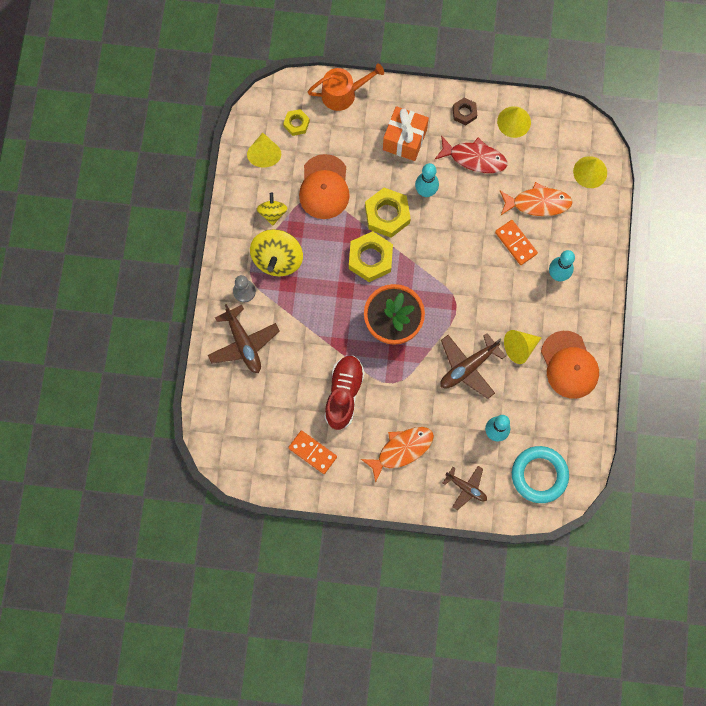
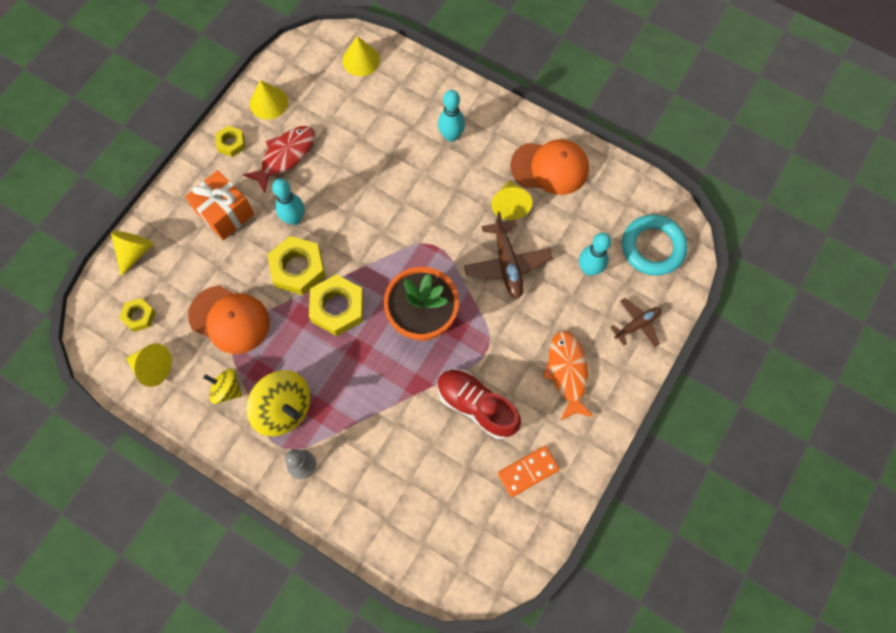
camera: 65 degrees left, 5 degrees down
brown plane [208,304,280,373] -> none
orange watering can [308,63,384,111] -> yellow cone [111,231,154,276]
brown nut [453,98,477,125] -> yellow nut [215,126,245,157]
orange domino [495,220,538,265] -> none
orange fish [500,182,573,216] -> none

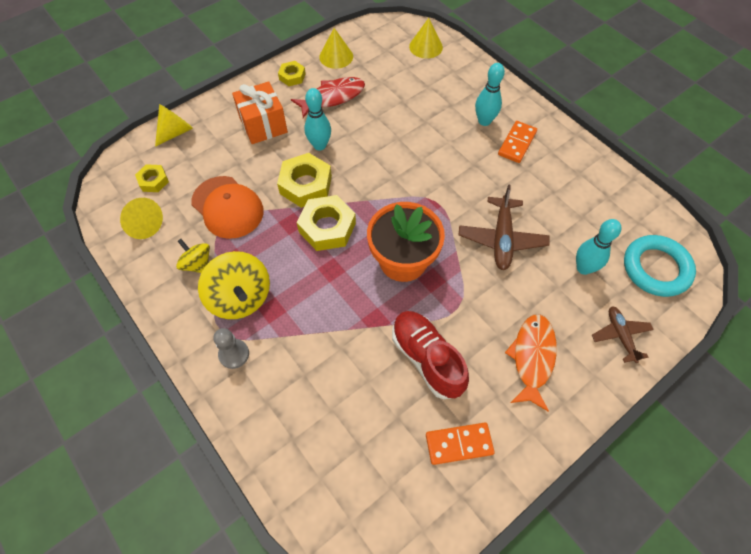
camera: 20 degrees right, 10 degrees down
yellow cone [491,180,532,220] -> none
orange cap [510,139,589,195] -> none
brown plane [610,298,661,348] -> brown plane turned 90 degrees counterclockwise [592,306,654,363]
none -> orange domino [498,121,537,163]

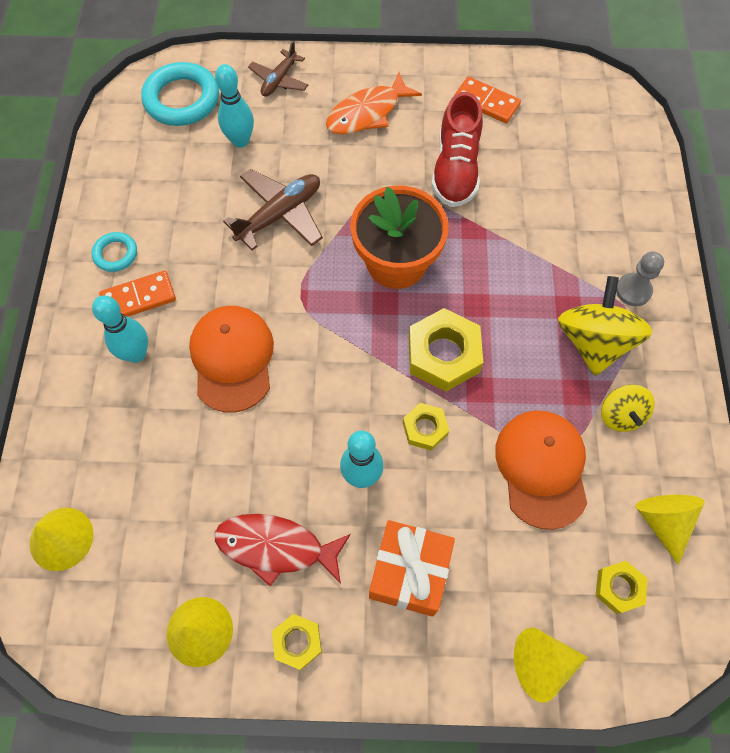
camera: 140 degrees left, 5 degrees up
yellow nut [277,153,332,208] -> yellow nut [403,403,449,451], size x0.56
none -> turquoise ring [92,232,137,272]
none -> orange cap [189,306,274,413]

